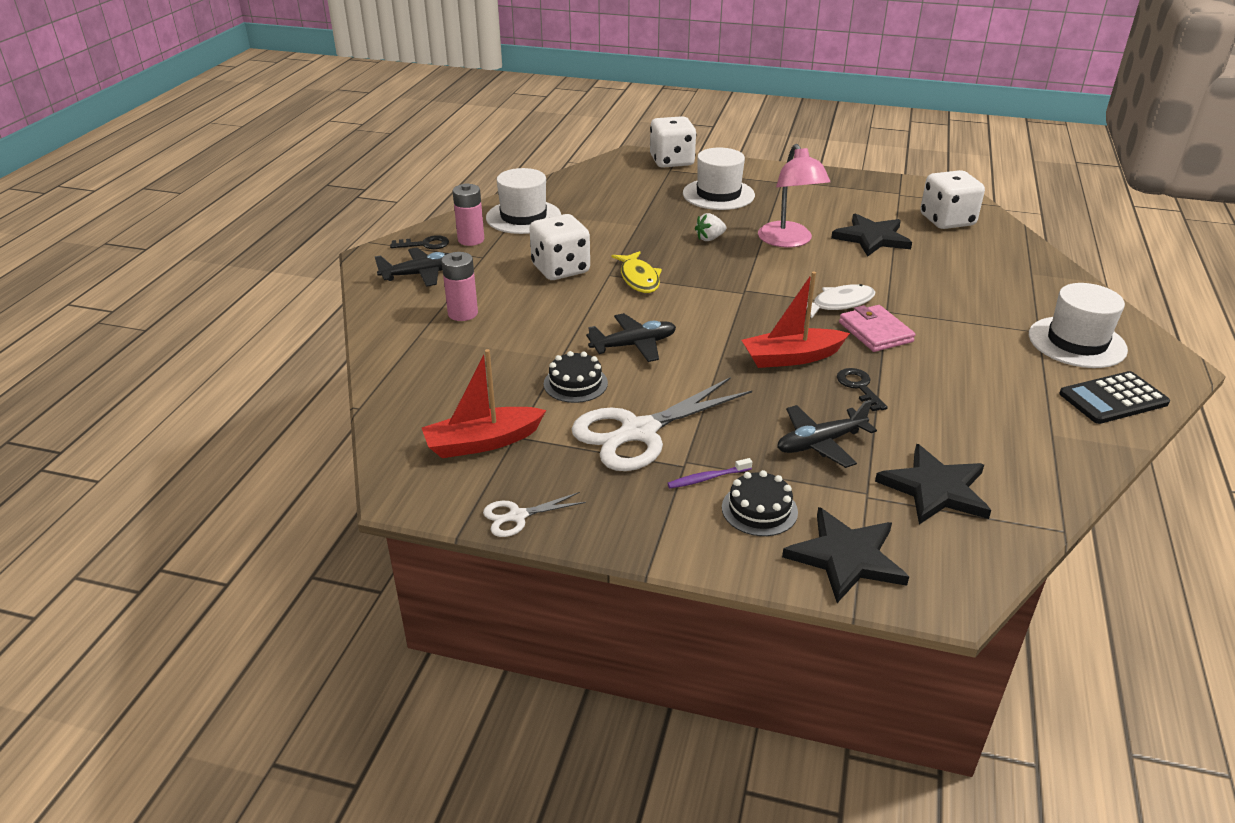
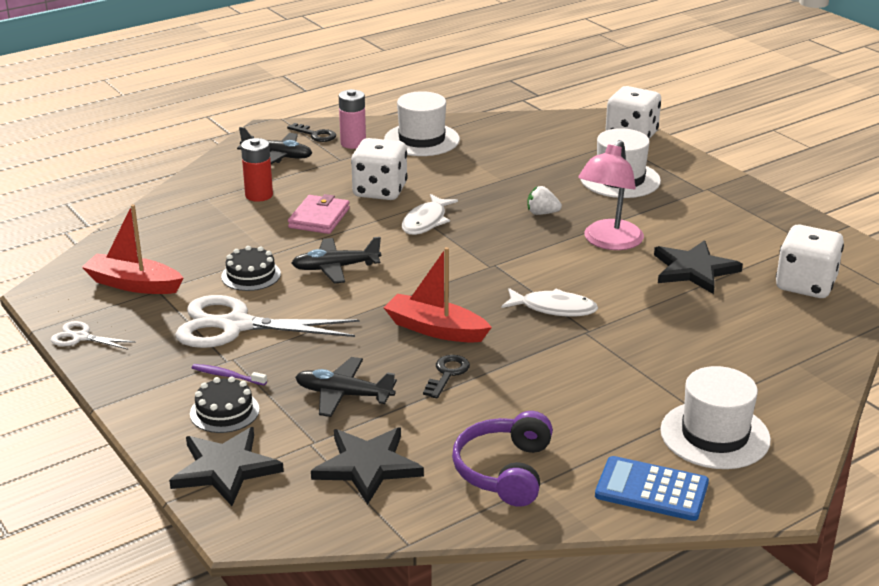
camera: 40 degrees right, 5 degrees down
pink battery [442,252,478,321] -> red battery [241,138,273,202]
black plane [586,313,676,362] -> black plane turned 150 degrees clockwise [291,237,381,284]
yellow fish [612,251,662,293] -> white fish [402,194,458,235]
pink wallet [839,305,915,352] -> pink wallet moved to [288,194,350,234]
black calculator [1059,371,1170,424] -> blue calculator [595,456,709,521]
none -> purple headphones [452,411,553,507]

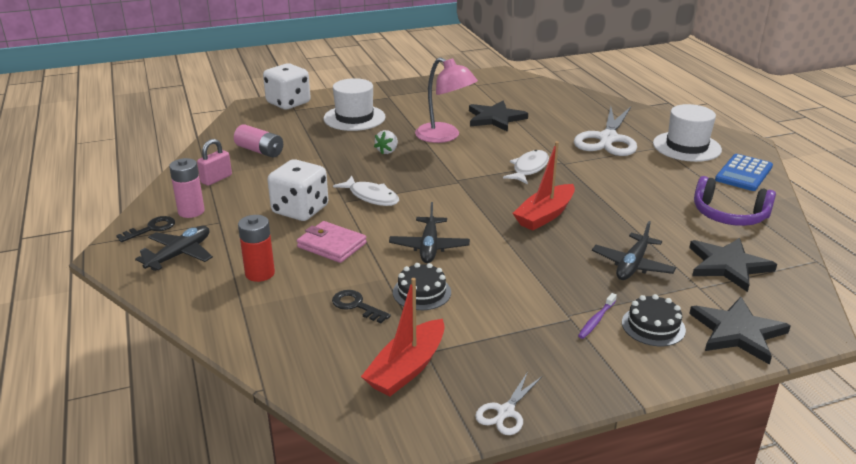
camera: 75 degrees left, 0 degrees up
white scissors [175,295,360,348] -> white scissors moved to [574,107,637,156]
white hat [384,91,460,156] -> pink padlock [197,139,232,186]
black key [423,355,470,398] -> black key moved to [332,290,391,323]
white dice [776,225,844,298] -> none
none -> pink battery [234,124,283,157]

